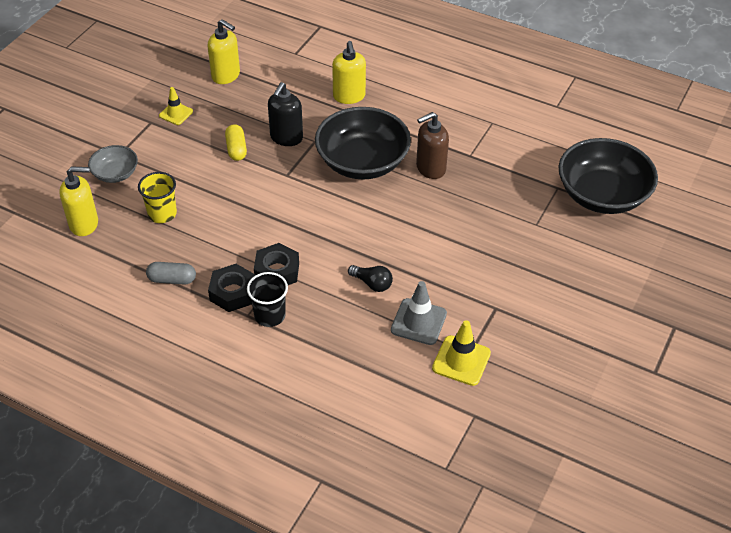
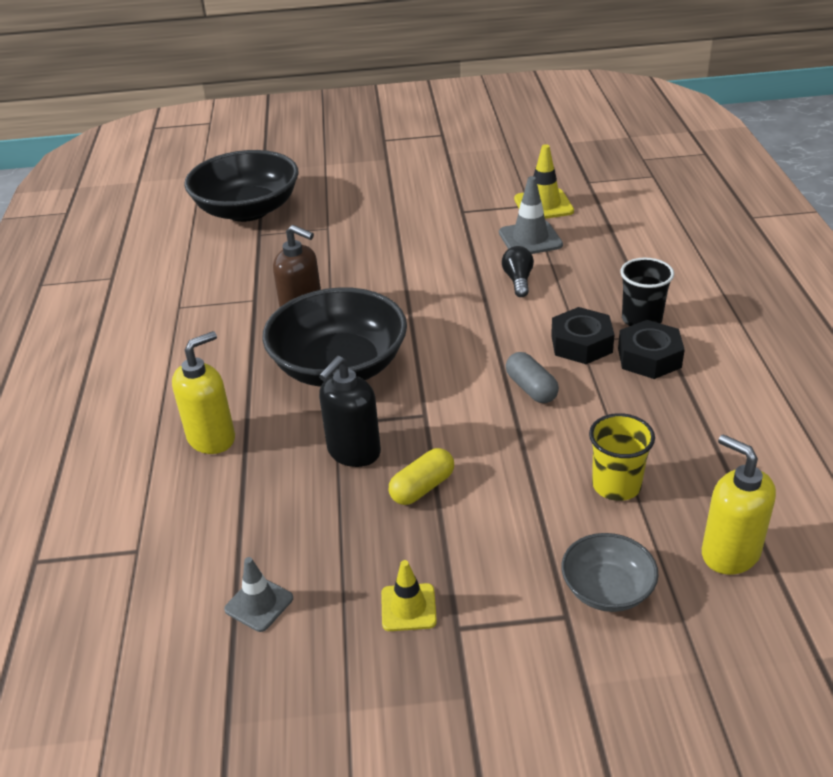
camera: 120 degrees left, 10 degrees down
grey capsule [146,262,196,285] -> grey capsule moved to [506,352,559,403]
yellow soap dispenser [208,19,240,84] -> grey traffic cone [224,557,293,632]
black soap dispenser [268,82,303,146] -> black soap dispenser turned 135 degrees clockwise [319,356,381,467]

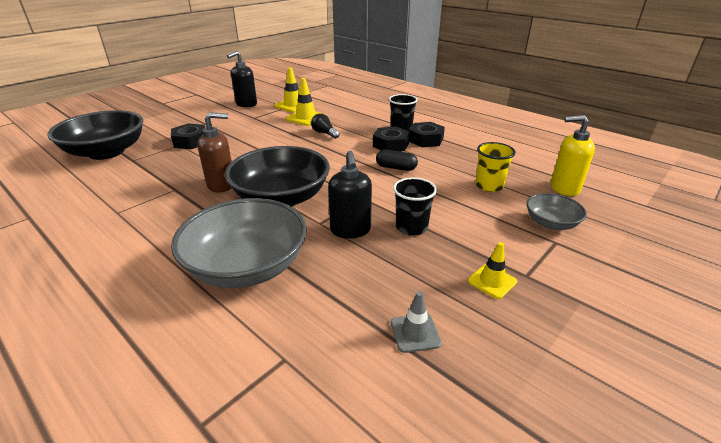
camera: 45 degrees left, 5 degrees down
yellow soap dispenser [172,331,235,454] -> grey bowl [171,198,307,288]
yellow capsule [389,448,454,505] -> black cup [393,177,437,236]
grey traffic cone [499,176,563,254] -> yellow traffic cone [286,78,323,126]
grey capsule [506,352,559,403] -> black capsule [376,150,418,171]
none -> black nut [171,123,205,149]
none -> black soap dispenser [227,51,257,107]

